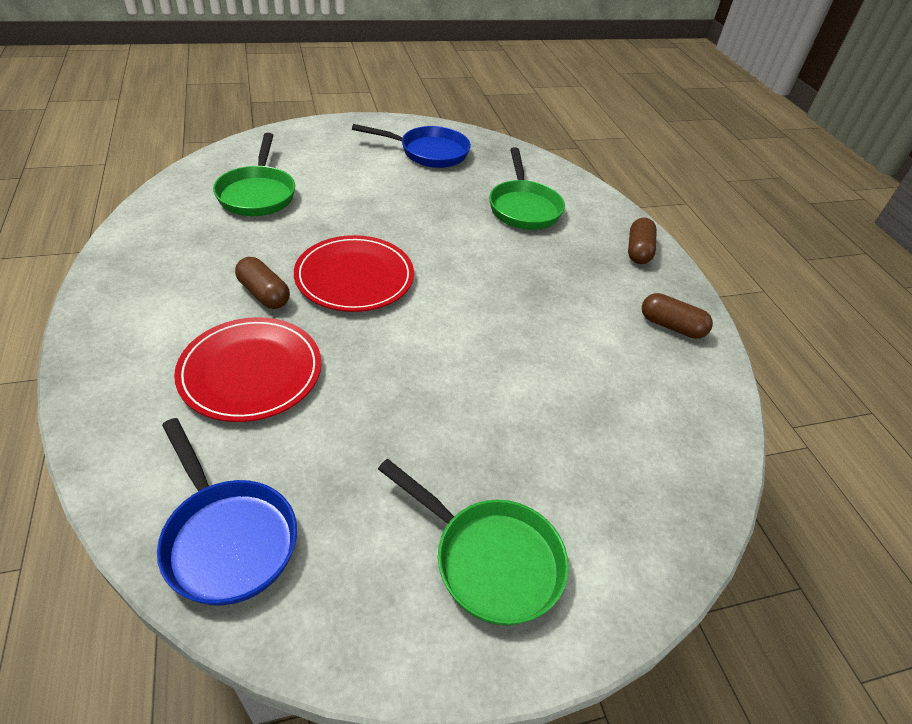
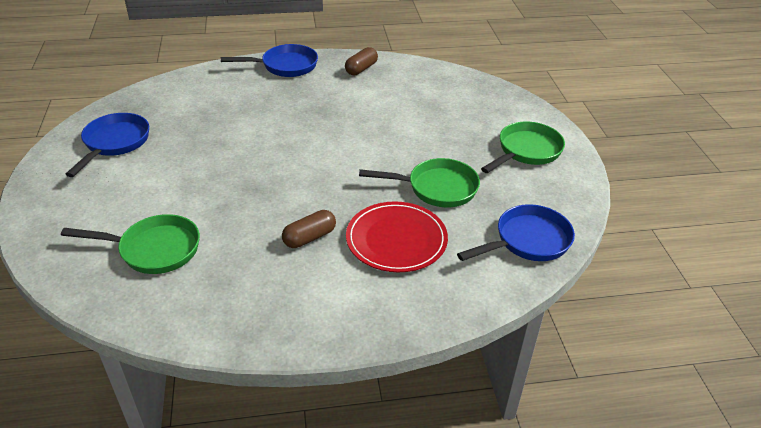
camera: 80 degrees left, 5 degrees down
red plate [294,235,414,312] -> none
green pan [489,147,565,230] -> green pan moved to [359,158,480,207]
brown capsule [628,218,657,264] -> blue pan [221,44,318,77]

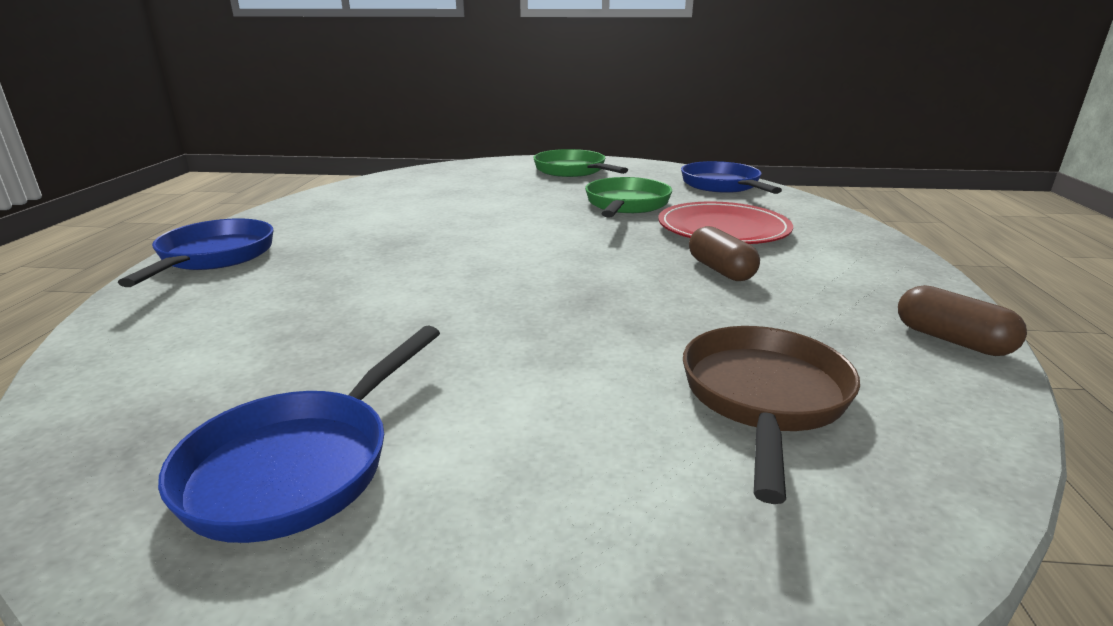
camera: 75 degrees left, 15 degrees down
green pan [61,214,200,274] -> brown pan [683,326,860,504]
blue pan [65,113,149,177] -> blue pan turned 90 degrees counterclockwise [158,325,440,543]
brown capsule [345,47,378,75] -> brown capsule moved to [898,285,1027,356]

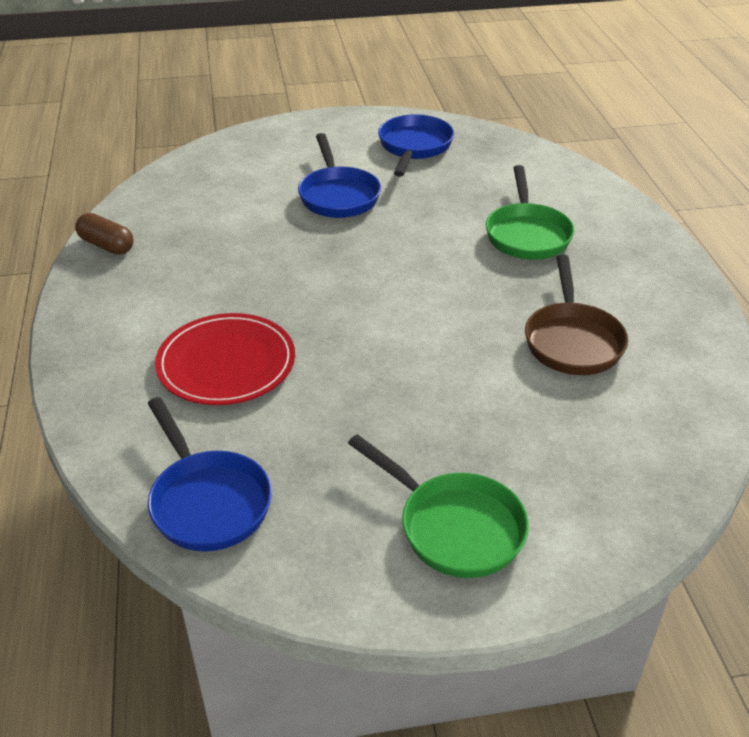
camera: 165 degrees right, 15 degrees up
blue pan [118,218,273,287] -> blue pan moved to [298,133,381,218]
green pan [585,177,672,218] -> green pan moved to [486,165,575,260]
brown pan [683,326,860,504] -> brown pan moved to [525,254,628,375]
brown capsule [689,226,760,281] -> none

